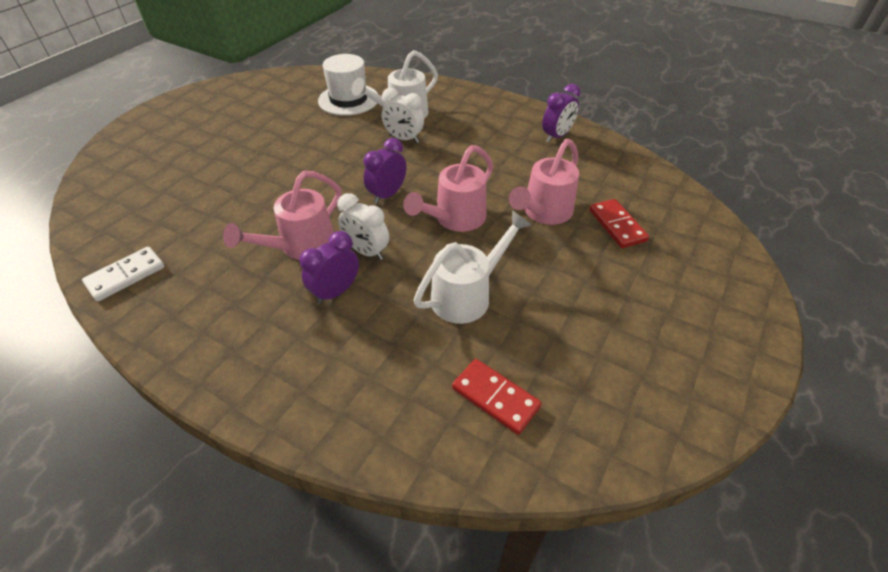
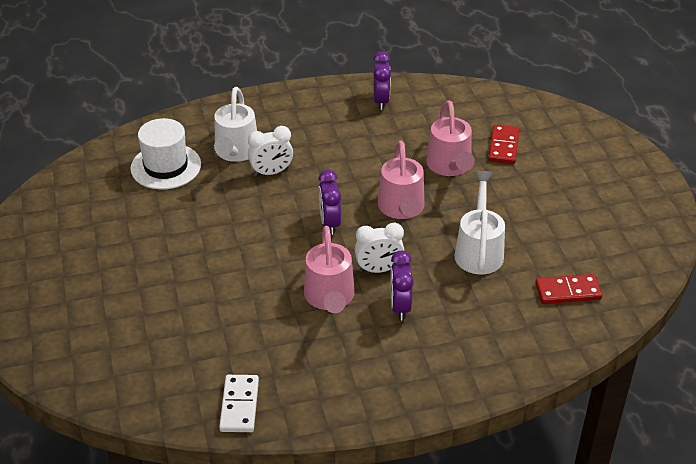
camera: 45 degrees left, 5 degrees down
red domino [589,199,649,248] -> red domino turned 75 degrees clockwise [488,124,519,164]

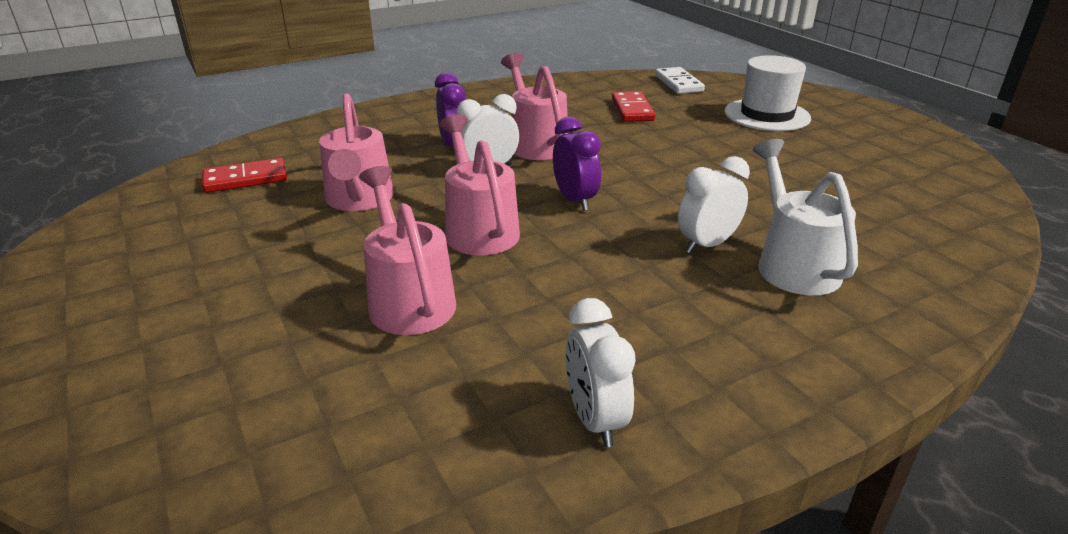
camera: 165 degrees right, 10 degrees down
white hat [130,118,201,190] -> white hat moved to [724,55,811,131]
white domino [219,375,259,432] -> white domino moved to [655,67,705,94]
purple clock [373,51,391,110] -> white clock [565,298,636,447]
white watering can [454,171,505,274] -> pink watering can [319,93,394,211]
red domino [488,124,519,164] -> red domino moved to [612,91,655,122]

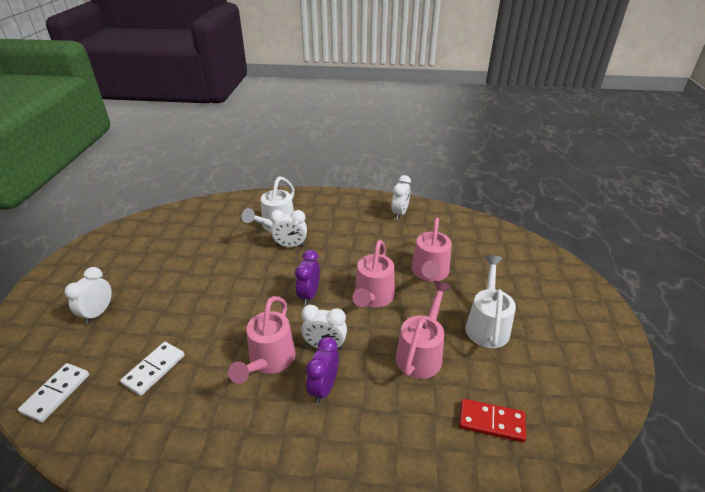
camera: 145 degrees left, 5 degrees up
red domino [612,91,655,122] -> white domino [120,342,185,396]
white hat [724,55,811,131] -> white clock [64,267,112,324]
none -> white watering can [465,255,516,348]

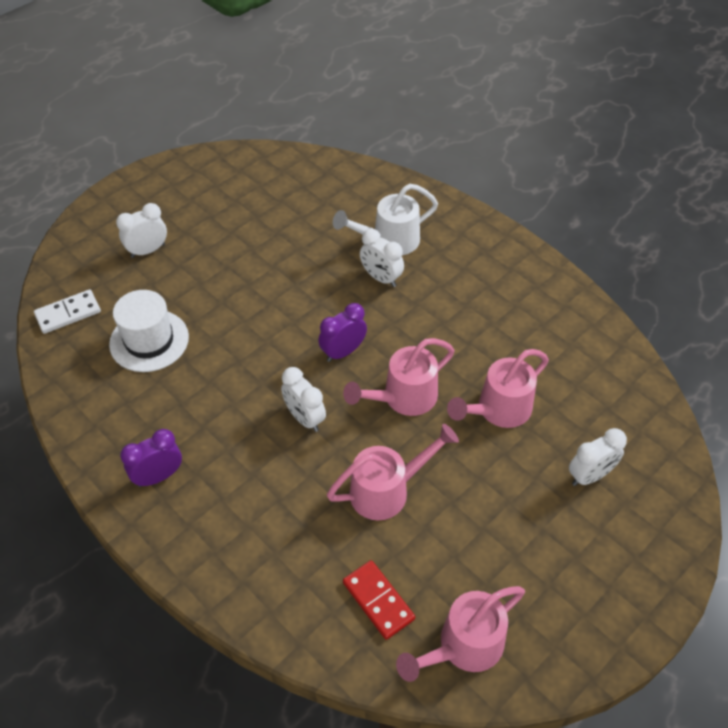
camera: 40 degrees right, 15 degrees up
white domino [120,342,185,396] -> white hat [109,290,189,372]
pink watering can [228,296,296,384] -> pink watering can moved to [396,586,525,682]
purple clock [306,337,339,404] -> purple clock moved to [120,429,182,487]
white clock [391,175,411,220] -> white clock moved to [569,428,627,486]
white watering can [465,255,516,348] -> none

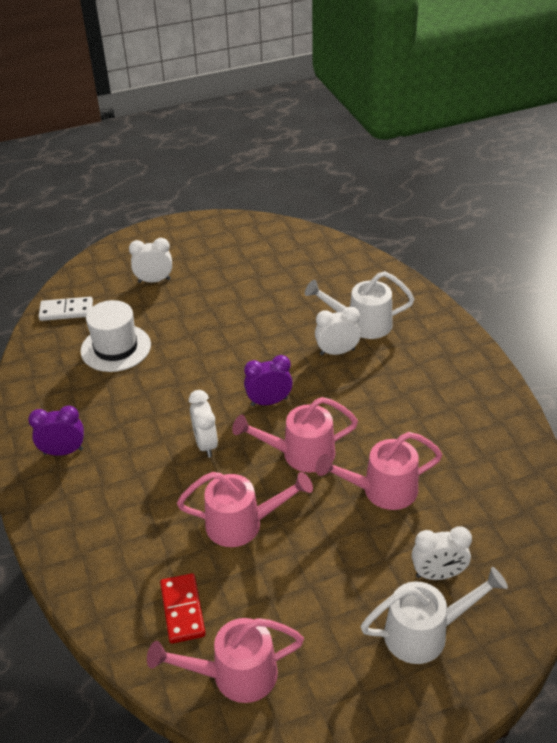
camera: 25 degrees right, 10 degrees down
white clock [360,229,404,287] -> white clock turned 105 degrees clockwise [315,307,361,355]
none -> white watering can [360,567,508,664]

